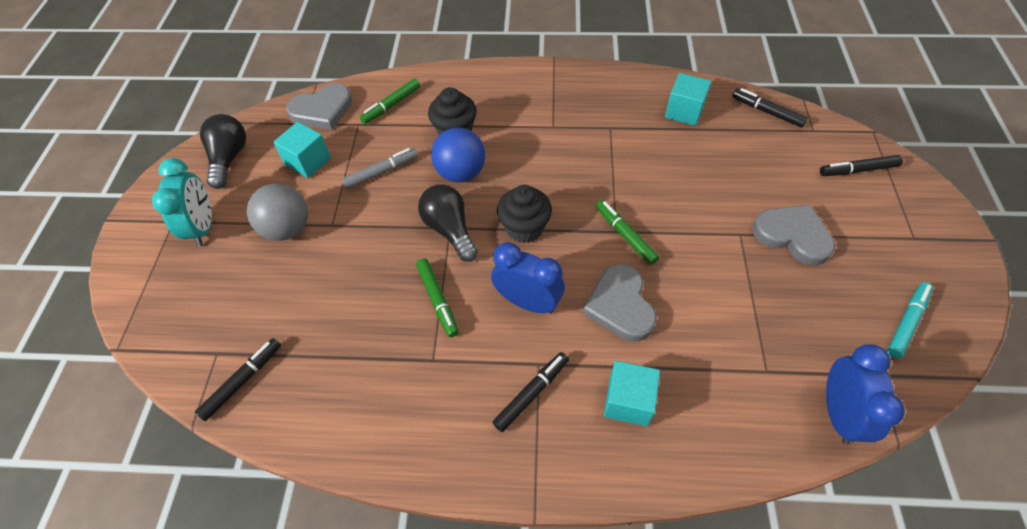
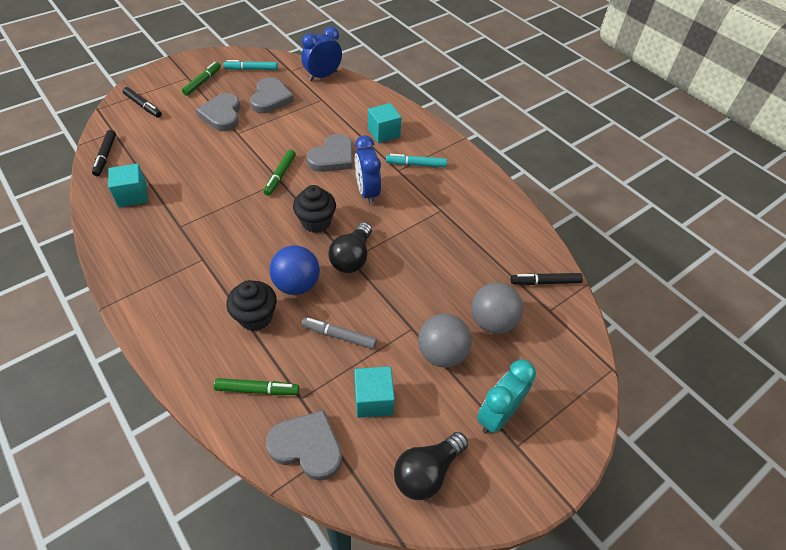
camera: 135 degrees left, 5 degrees down
green marker [416,259,459,337] -> green marker moved to [182,62,221,96]
black marker [493,352,569,432] -> turquoise marker [386,154,447,167]
none -> grey heart [250,77,294,113]
none -> grey ball [471,283,523,334]

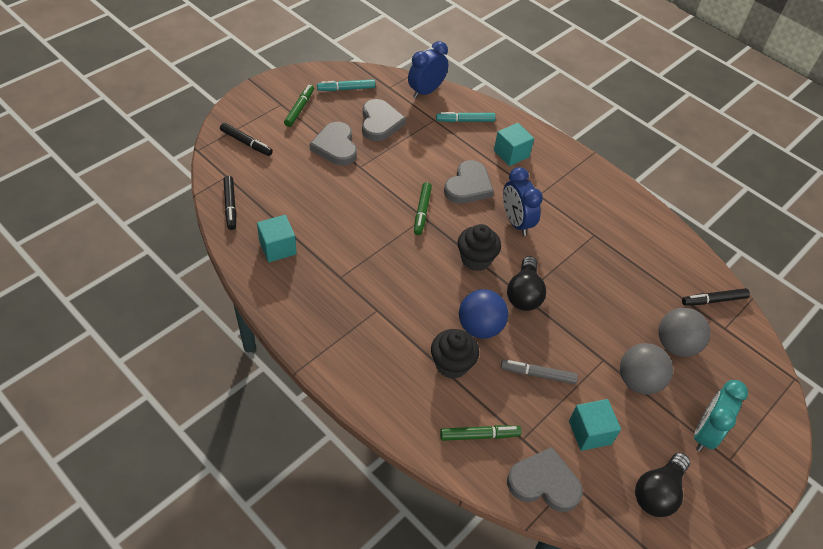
camera: 10 degrees left, 0 degrees up
turquoise marker [386,154,447,167] -> turquoise marker moved to [436,112,496,122]

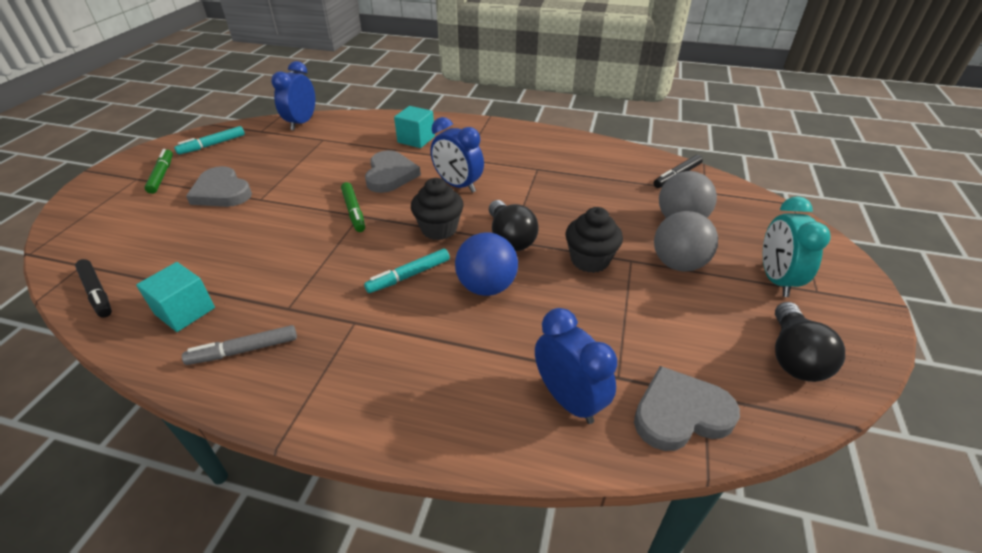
camera: 25 degrees left, 10 degrees down
black marker [220,123,273,156] -> none
grey heart [362,99,406,141] -> none
black cupcake [431,329,479,379] -> black cupcake moved to [566,207,623,273]
turquoise marker [436,112,496,122] -> turquoise marker moved to [364,249,450,293]
green marker [440,425,521,441] -> blue clock [535,308,617,424]
grey marker [501,360,578,384] -> grey marker moved to [182,325,297,365]
turquoise cube [569,399,621,451] -> none

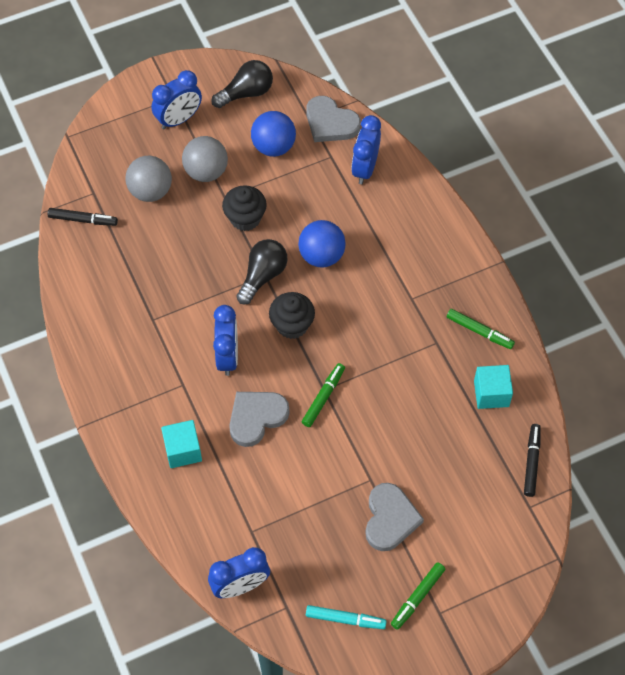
camera: 130 degrees left, 20 degrees up
grey marker [182,325,297,365] -> green marker [447,309,515,349]
turquoise marker [364,249,450,293] -> none
turquoise clock [763,196,831,297] -> blue clock [151,70,202,129]
none -> blue ball [251,111,296,157]

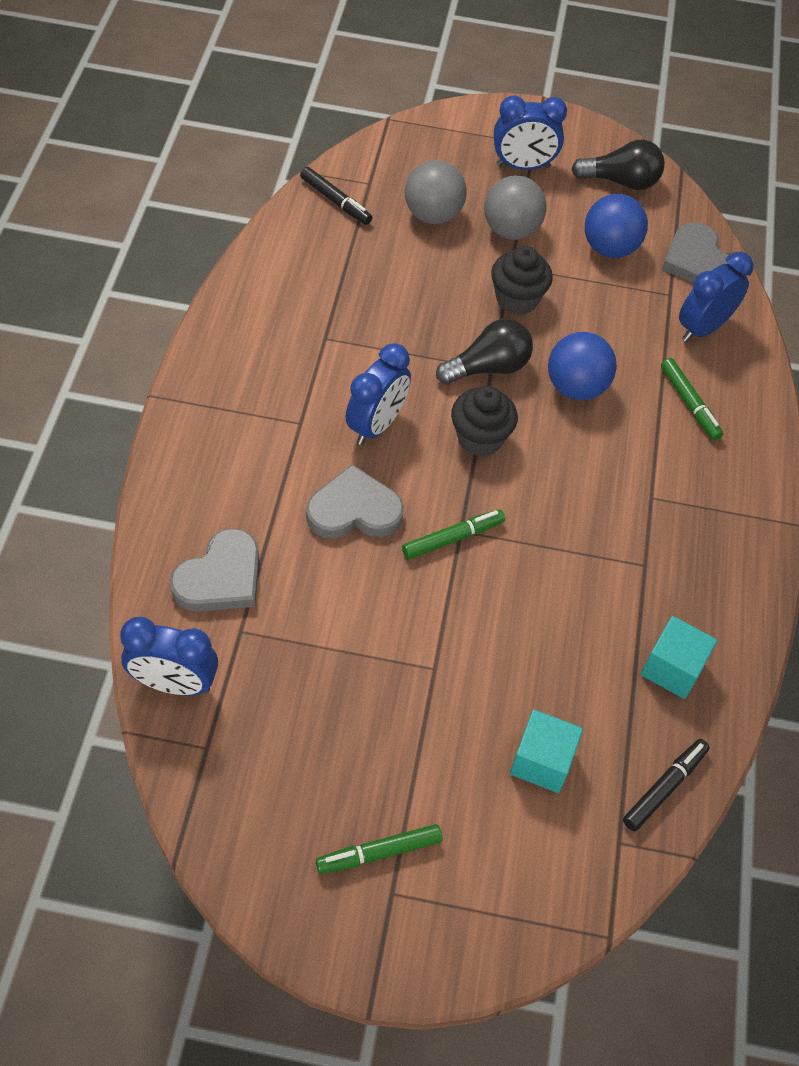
camera: 30 degrees right, 5 degrees down
turquoise cube [161,420,202,468] -> turquoise cube moved to [510,709,583,793]
turquoise marker [306,605,387,629] -> none
grey heart [365,483,424,551] -> grey heart moved to [170,528,259,612]
green marker [447,309,515,349] -> green marker moved to [661,358,723,440]

